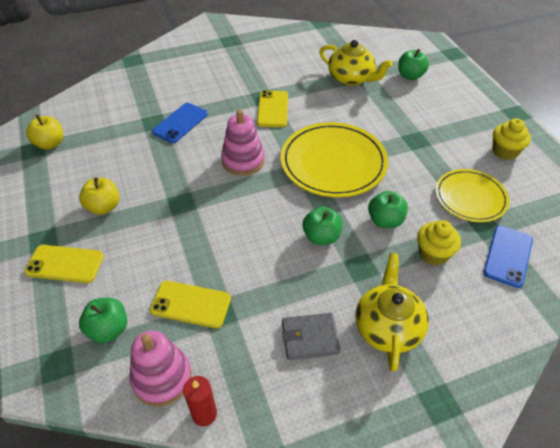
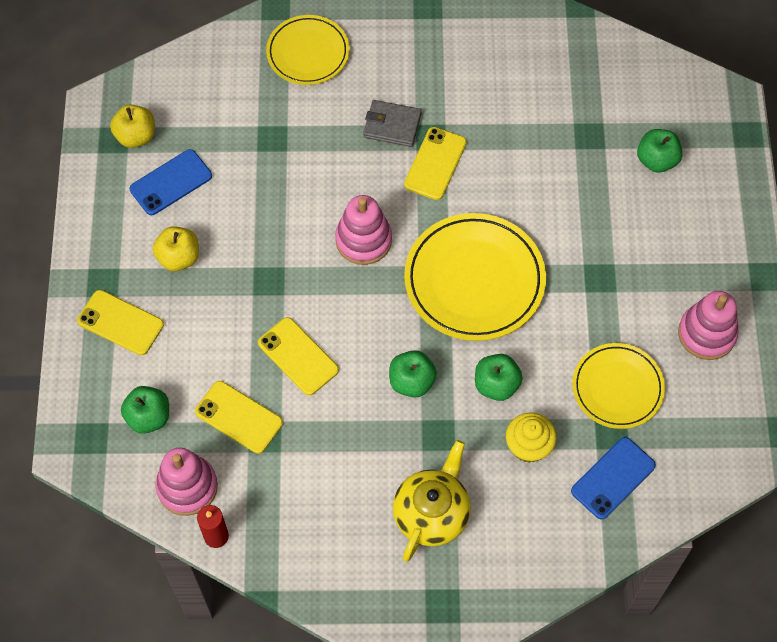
camera: 20 degrees right, 15 degrees up
blue phone [152,103,208,143] -> blue phone moved to [130,149,212,215]
grey wallet [282,313,340,360] -> grey wallet moved to [363,100,422,147]
yellow teapot [319,40,392,86] -> none
yellow cupcake [492,118,531,160] -> pink stacking toy [678,291,739,360]
none -> yellow phone [258,317,339,395]
none -> yellow plate [266,15,350,85]

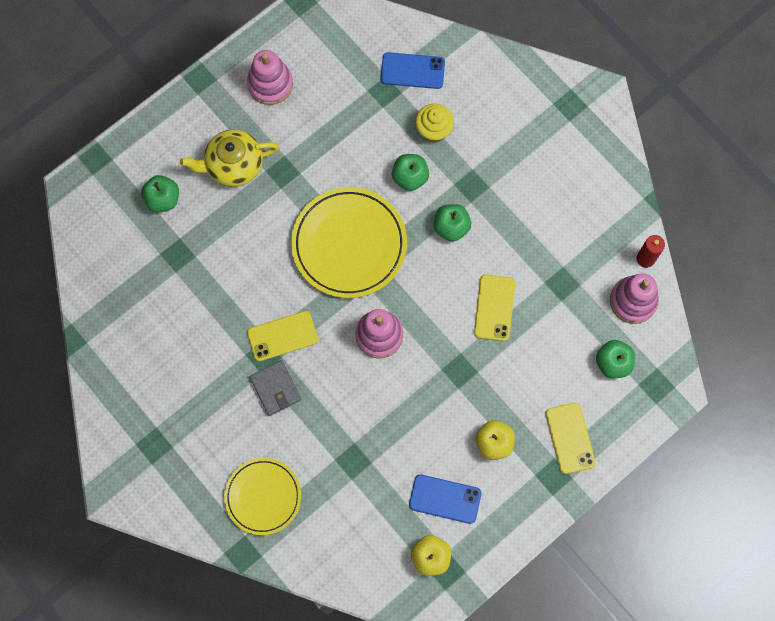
camera: 130 degrees left, 10 degrees up
yellow phone [195,381,283,454] -> none
yellow teapot [393,440,471,562] -> yellow teapot moved to [180,129,279,187]
yellow plate [572,343,665,429] -> none

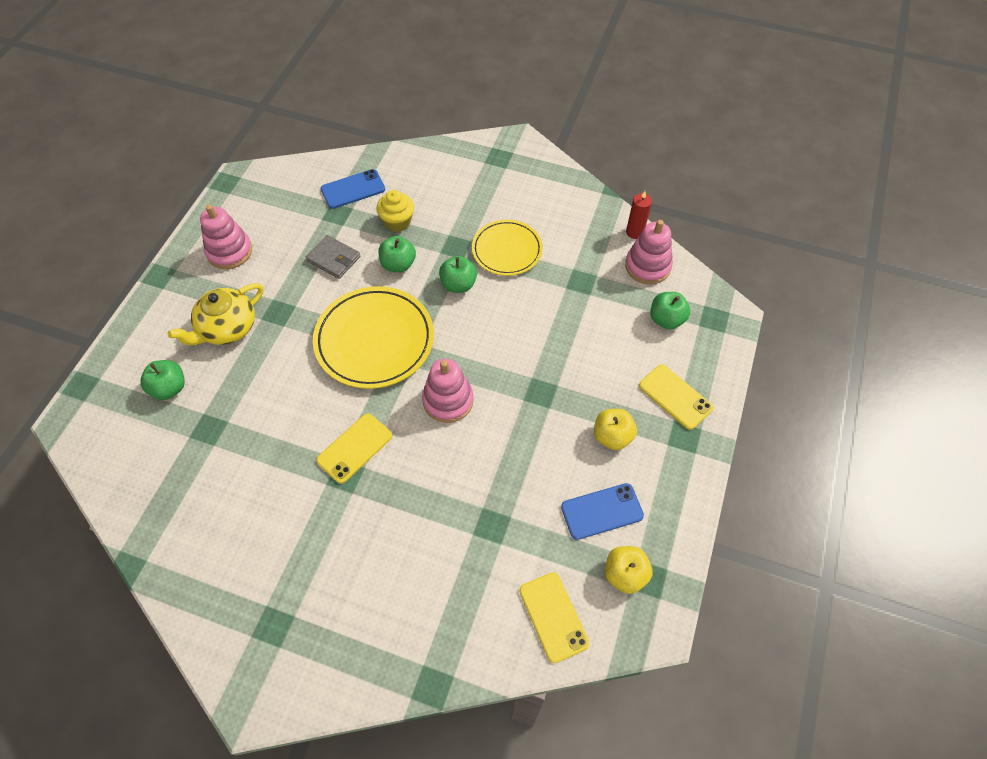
camera: 30 degrees left, 15 degrees down
yellow plate [224,458,301,535] -> yellow plate moved to [472,220,543,276]
grey wallet [249,360,302,416] -> grey wallet moved to [306,235,360,279]
yellow phone [474,274,515,341] -> yellow phone moved to [519,572,589,663]

